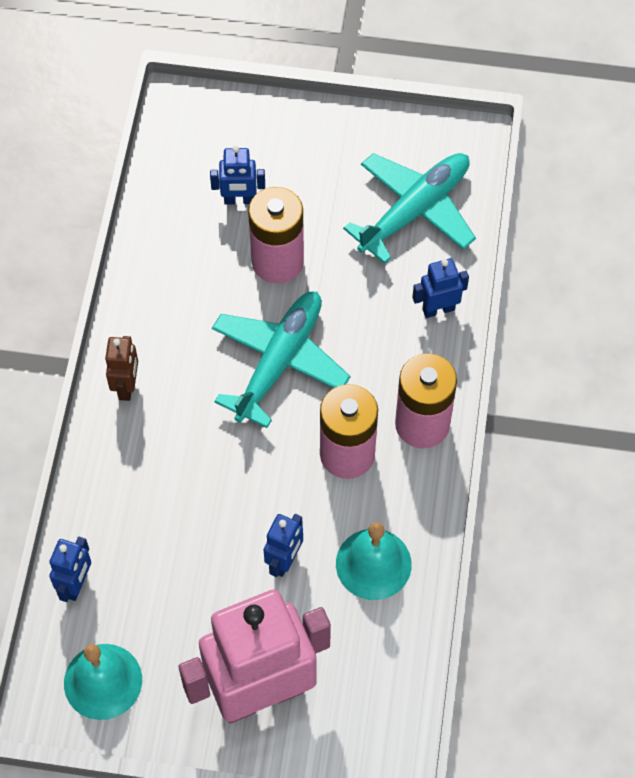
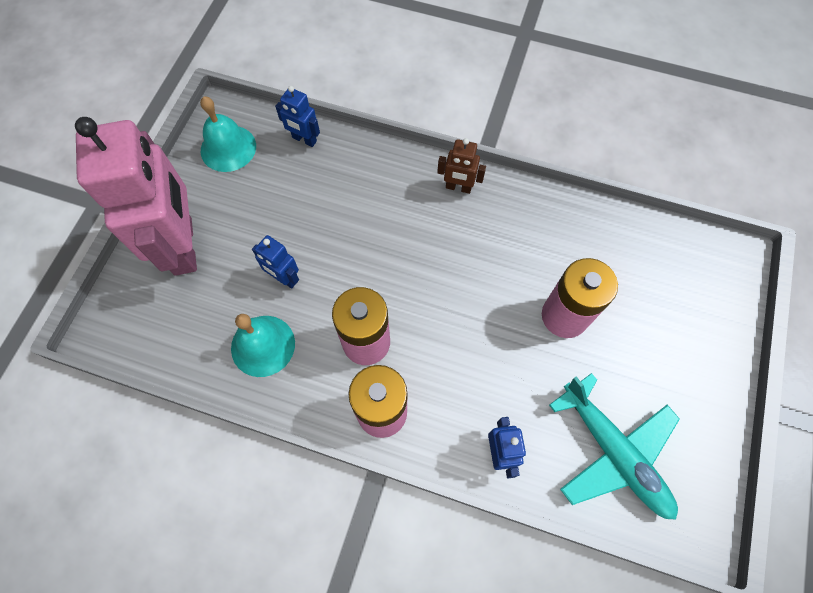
camera: 100 degrees right, 5 degrees up
blue robot [210,146,265,205] -> none
turquoise plane [212,291,351,428] -> none

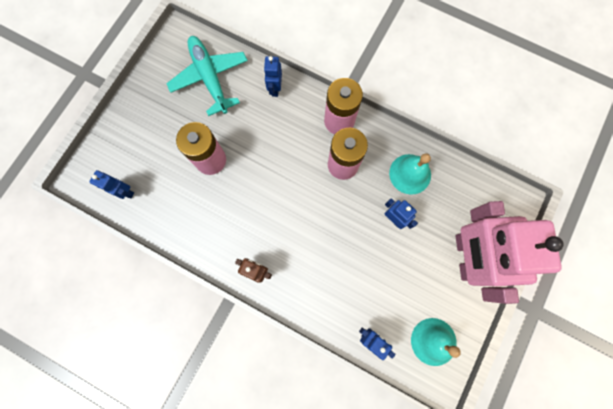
camera: 170 degrees left, 10 degrees up
none -> blue robot [89,170,134,199]

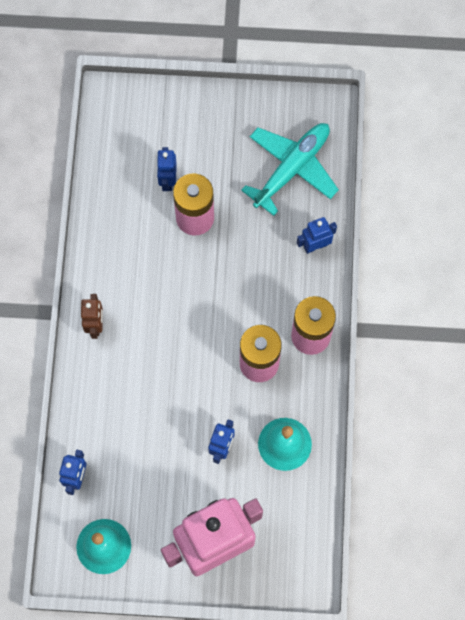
camera: 65 degrees right, 5 degrees down
blue robot [89,170,134,199] -> blue robot moved to [156,147,177,191]

